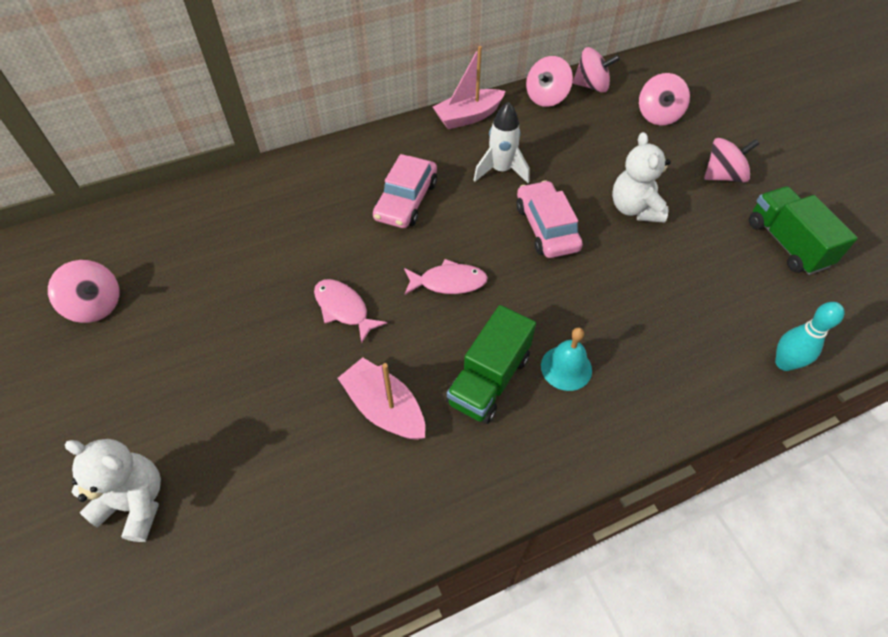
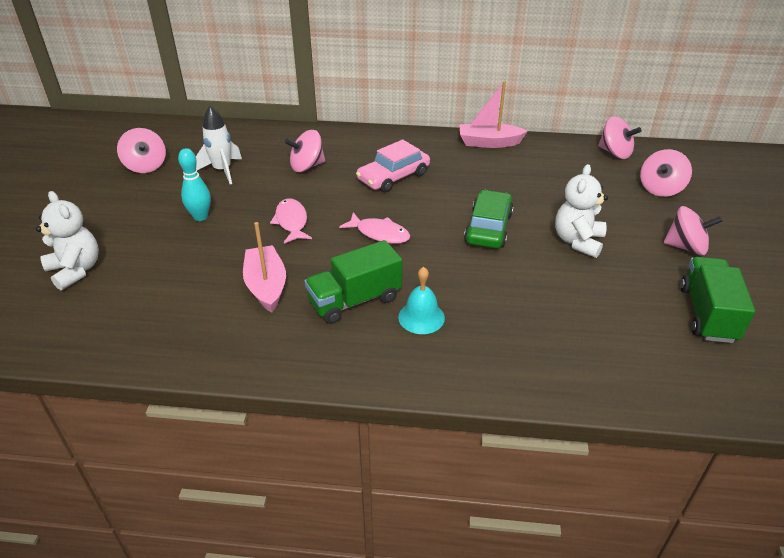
camera: 30 degrees right, 15 degrees down
white rocket [474,102,529,183] -> white rocket moved to [196,106,242,184]
pink car [516,180,583,258] -> green car [464,190,514,248]
pink spinning top [526,56,573,107] -> pink spinning top moved to [285,130,325,172]
turquoise bowling pin [775,302,844,371] -> turquoise bowling pin moved to [178,148,211,221]

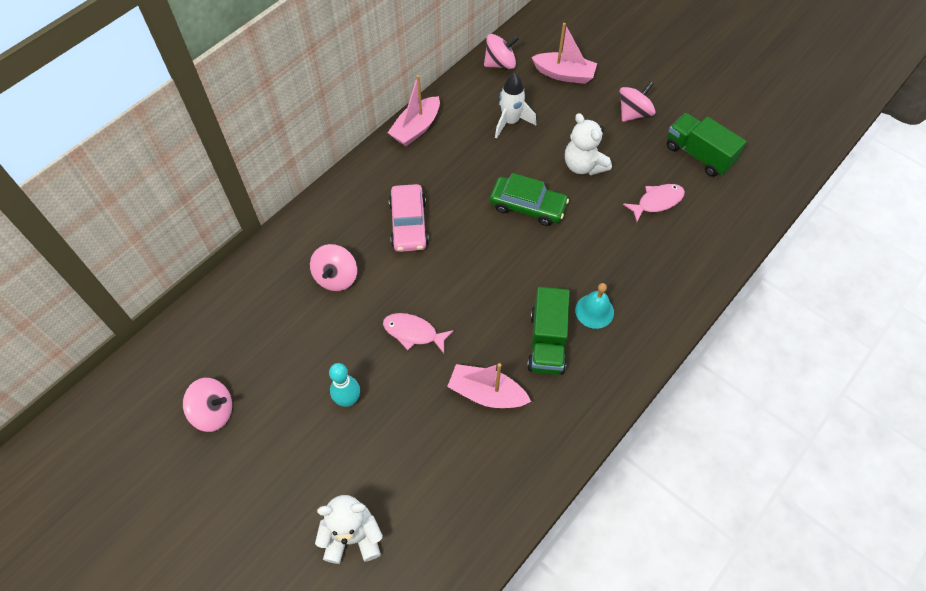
camera: 55 degrees left, 20 degrees up
white rocket [196,106,242,184] -> white rocket moved to [495,73,536,139]
pink fish [339,212,410,244] -> pink fish moved to [623,184,685,222]
green car [464,190,514,248] -> green car turned 150 degrees clockwise [490,173,569,226]
pink spinning top [640,149,692,197] -> pink boat [532,23,597,84]

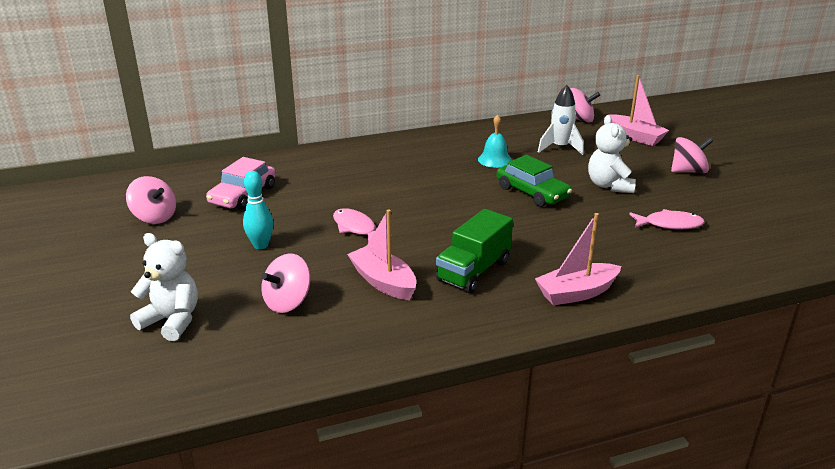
camera: 30 degrees right, 30 degrees down
pink spinning top [310,244,357,291] -> pink spinning top moved to [261,253,310,313]
pink boat [388,75,440,146] -> pink boat moved to [535,213,621,306]
pink car [389,184,429,252] -> pink car moved to [206,157,276,210]
turquoise bell [575,283,614,329] -> turquoise bell moved to [478,114,512,168]
green truck [667,113,747,177] -> none

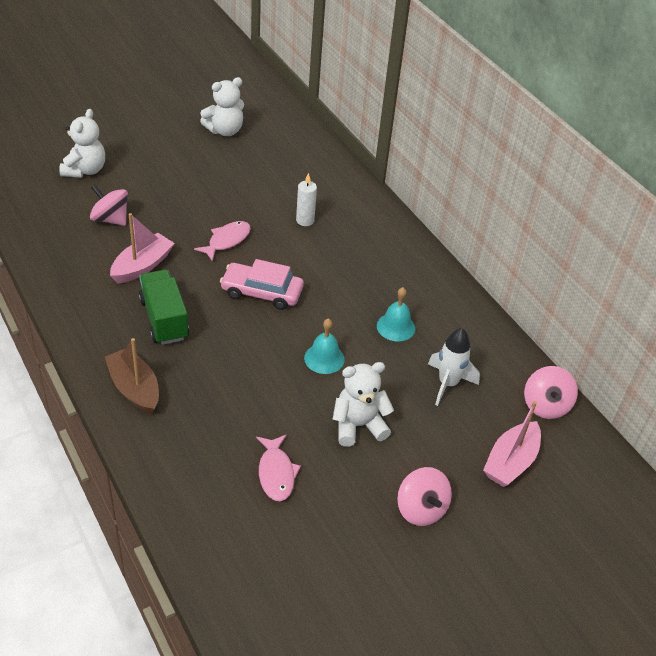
camera: 75 degrees right, 15 degrees up
pink spinning top [126,176,176,224] -> white teddy bear [200,77,244,136]
pink car [206,157,276,210] -> pink car moved to [220,259,304,310]
turquoise bowling pin [243,171,273,249] -> none
green truck [436,209,513,293] -> green truck turned 45 degrees clockwise [139,270,189,345]
green car [497,155,572,207] -> turquoise bell [304,318,344,374]
pink boat [535,213,621,306] -> brown boat [105,338,159,415]
none -> white candle [296,173,317,226]

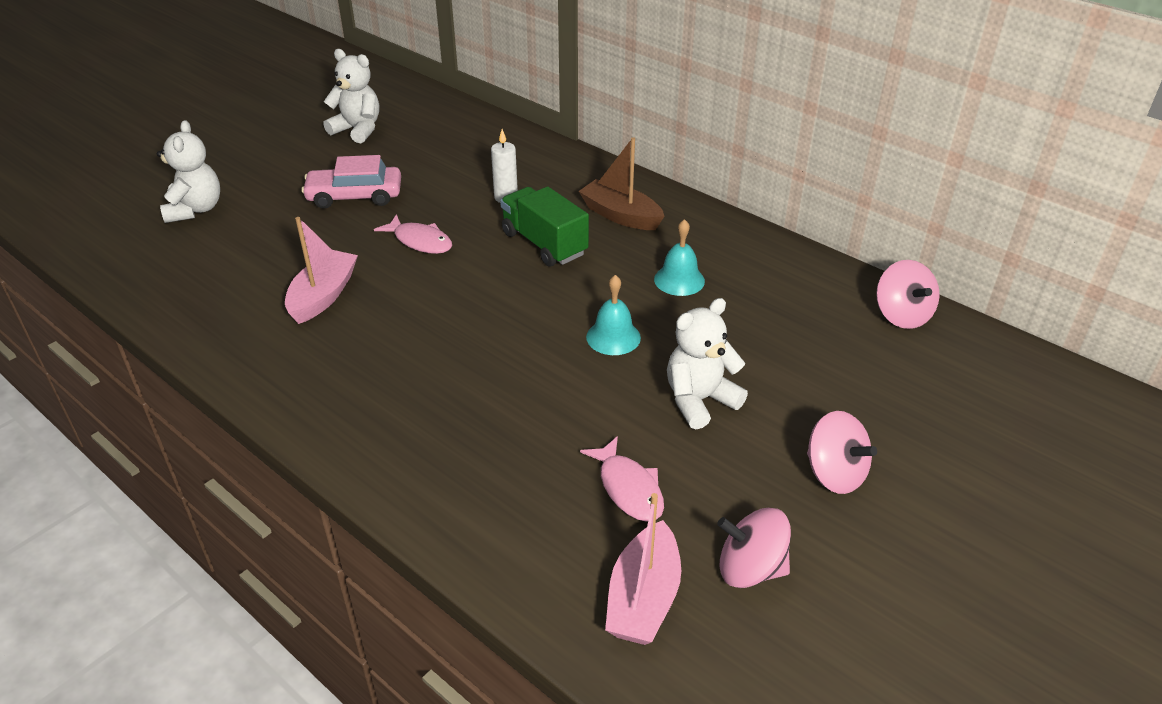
camera: 15 degrees left, 5 degrees down
pink spinning top [90,185,128,226] -> pink spinning top moved to [717,508,791,588]
brown boat [105,338,159,415] -> brown boat moved to [579,137,664,230]
green truck [139,270,189,345] -> green truck moved to [500,187,589,267]
pink fish [194,221,251,262] -> pink fish turned 105 degrees clockwise [374,214,452,254]
white teddy bear [200,77,244,136] -> white teddy bear turned 105 degrees counterclockwise [324,49,379,143]
pink car [220,259,304,310] -> pink car moved to [301,155,401,209]
white rocket [428,328,480,406] -> none
pink boat [483,401,541,487] -> pink boat moved to [605,493,681,645]

